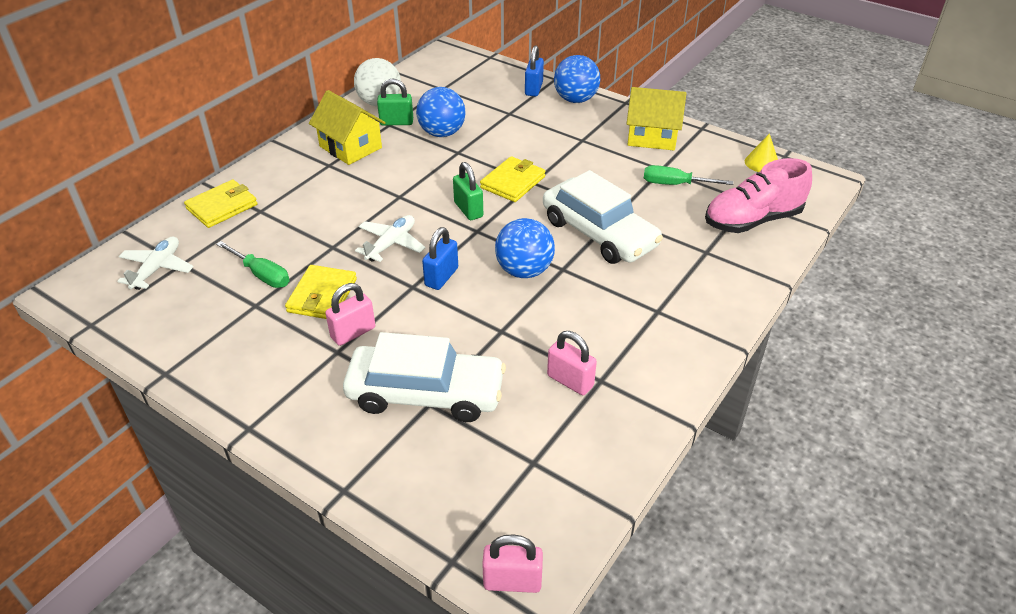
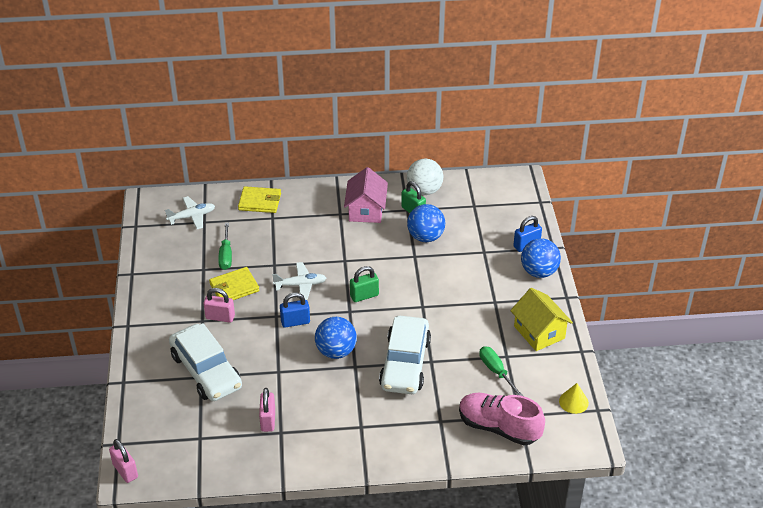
camera: 50 degrees right, 0 degrees up
yellow house [309,90,386,165] -> pink house [344,167,388,223]
green padlock [453,162,483,220] -> green padlock turned 45 degrees clockwise [350,266,379,302]
yellow wallet [480,156,546,202] -> none

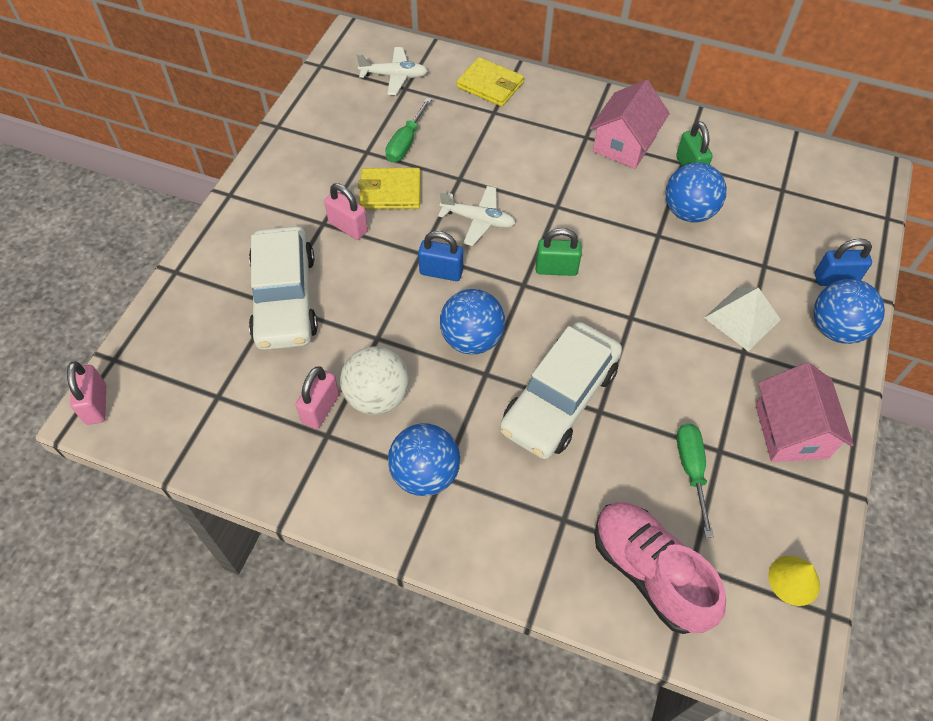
camera: 25 degrees right, 15 degrees up
white ball [407,159,443,195] -> white ball moved to [340,346,409,415]
yellow house [510,288,573,351] -> pink house [755,363,854,462]
none -> blue ball [388,423,460,496]
none -> white pyramid [704,287,781,351]

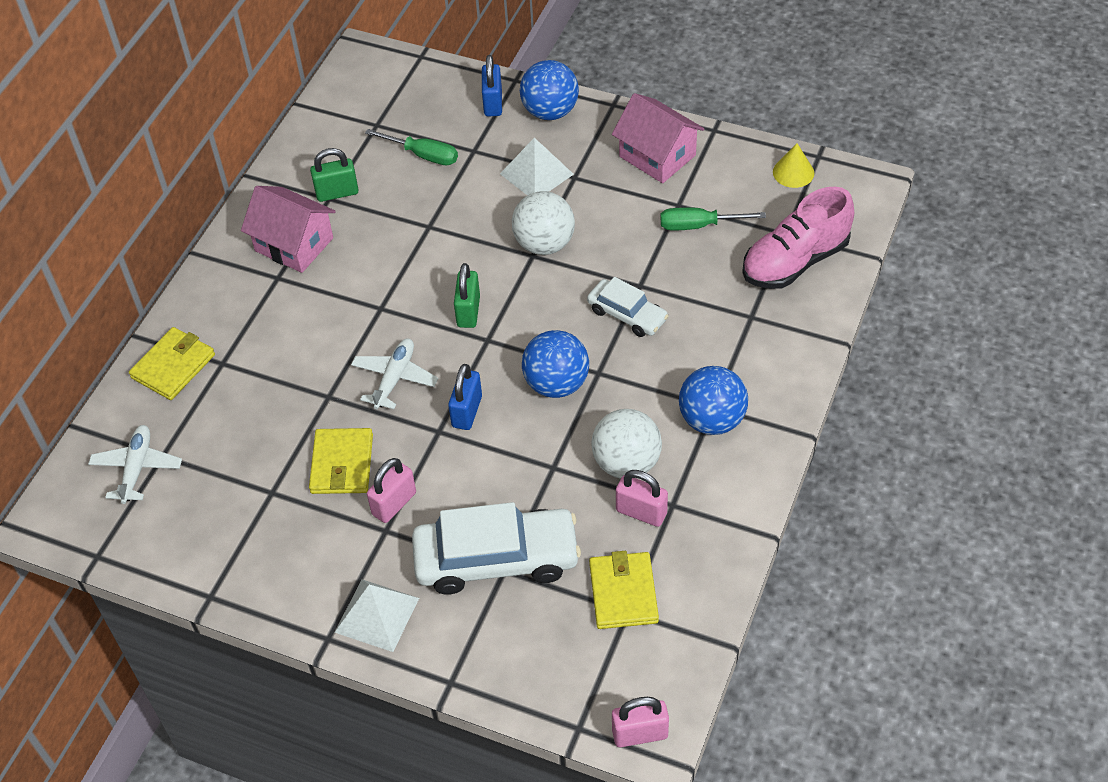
camera: 85 degrees left, 5 degrees down
green screwdriver [385,98,432,162] -> green screwdriver moved to [365,129,458,165]
white car [500,322,622,459] -> white car [587,277,668,337], size x0.55
blue ball [666,162,727,223] -> none
pink house [755,363,854,462] -> pink house turned 45 degrees clockwise [612,93,704,183]
none -> white pyramid [335,579,419,652]
none -> white ball [512,191,575,255]
none -> yellow wallet [589,551,659,629]

